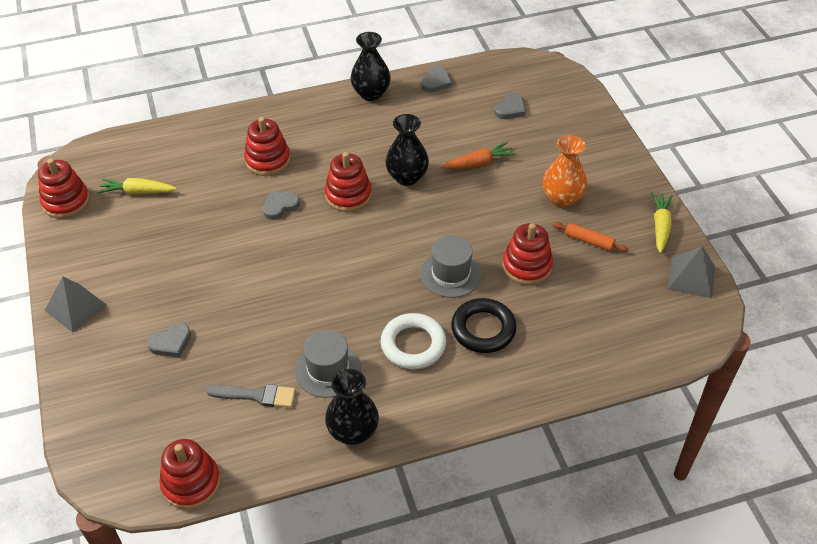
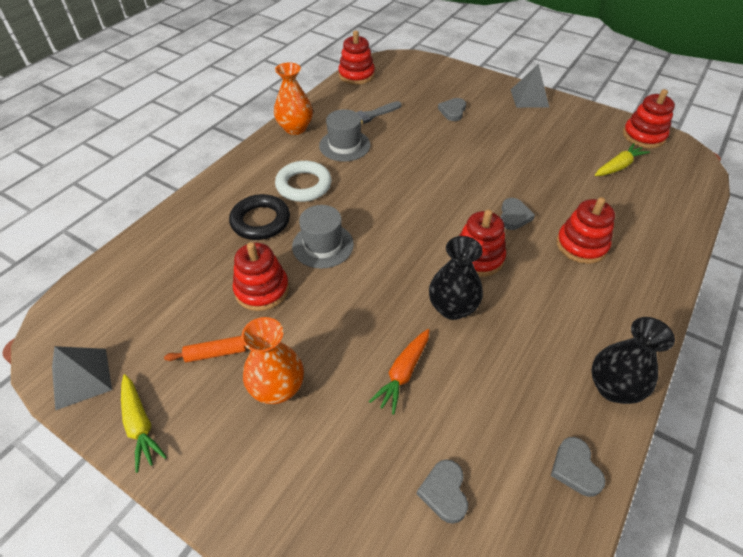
camera: 140 degrees right, 0 degrees up
black vase [325,369,379,445] -> orange vase [274,62,313,135]

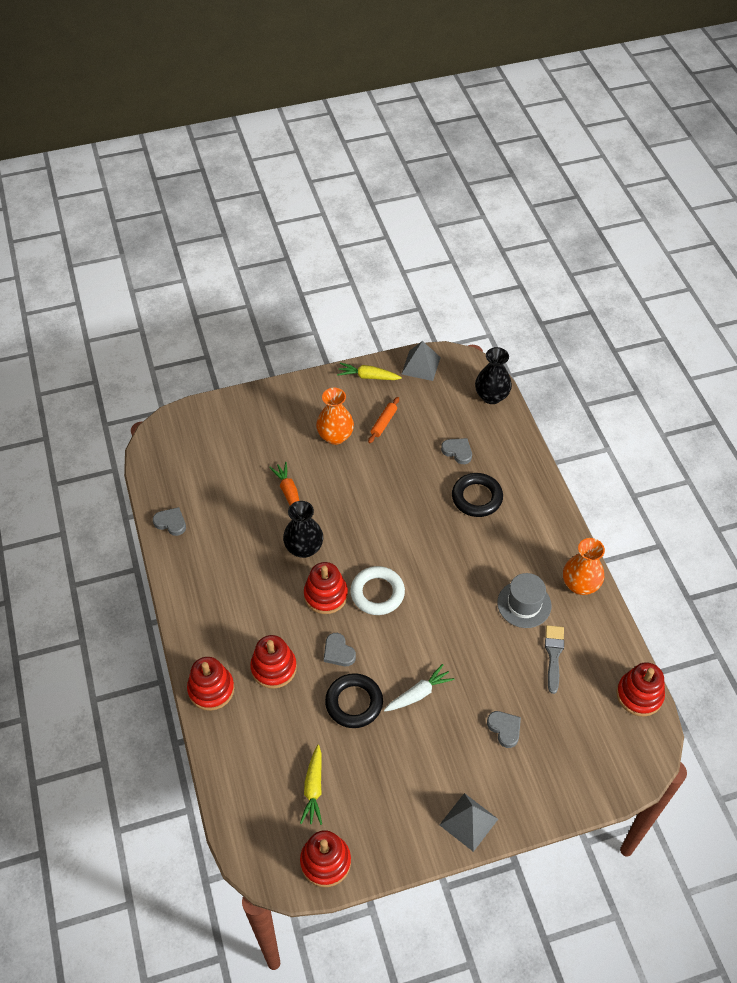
camera: 130 degrees right, 5 degrees up
red stacking toy [233,242,289,311] -> red stacking toy moved to [187,657,234,711]
white ring [275,161,332,202] -> white ring moved to [350,566,405,615]
grey hat [292,205,354,268] -> none
grey heart [417,459,468,524] -> grey heart moved to [441,438,472,464]
black vase [591,317,675,404] -> black vase moved to [475,347,512,404]
none -> black ring [325,673,383,728]
none -> white carrot [384,664,454,711]

